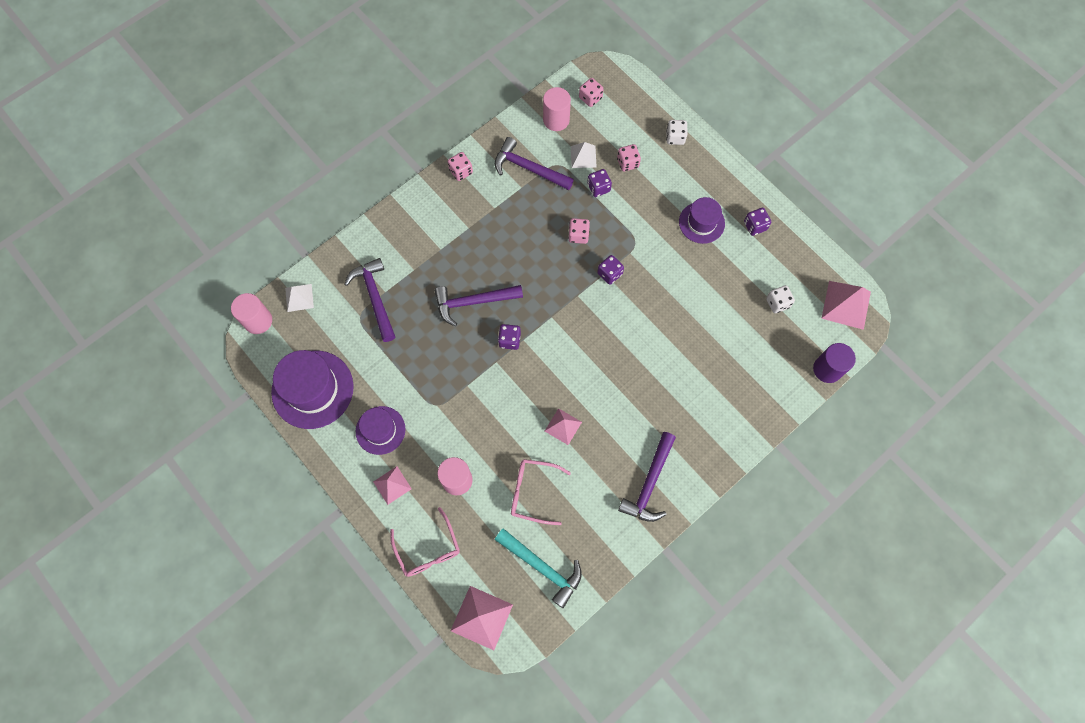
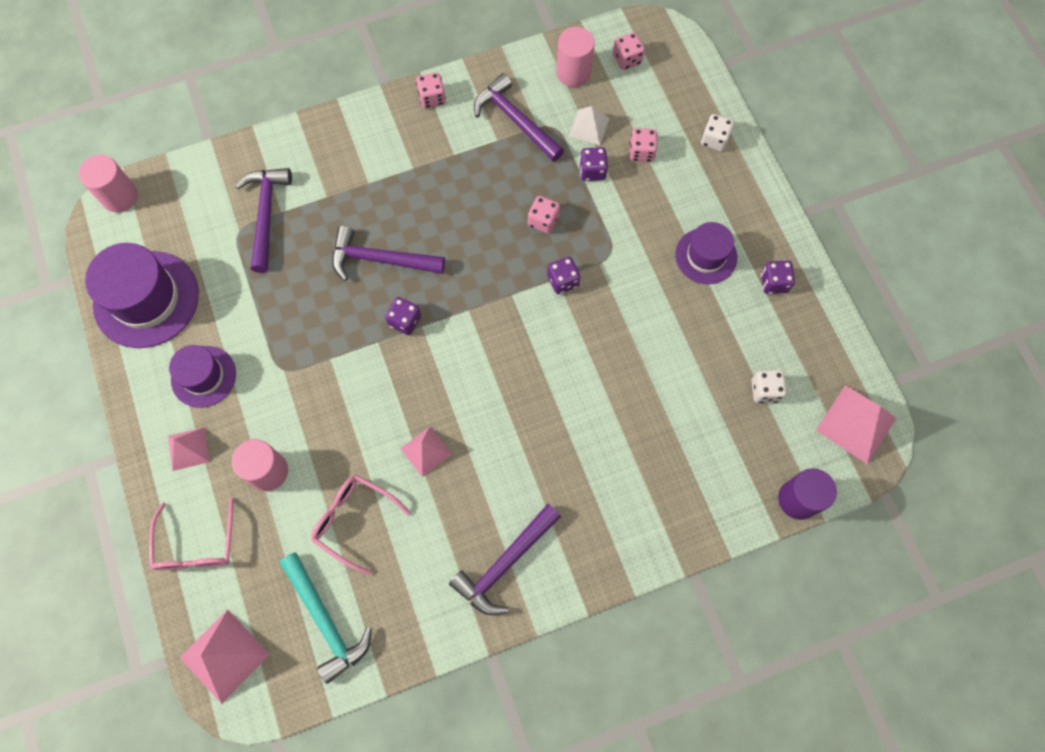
camera: 20 degrees right, 0 degrees up
white pyramid [285,284,314,312] -> none

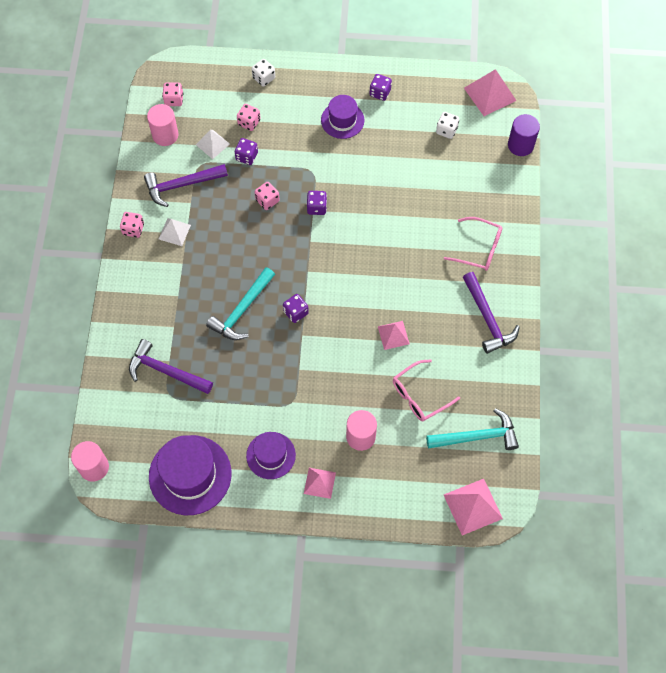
camera: 65 degrees left, 5 degrees down
pink glasses [149,497,234,570] -> pink glasses moved to [444,217,502,271]
purple hammer [332,226,445,281] -> turquoise hammer [206,267,275,340]
none -> white pyramid [159,218,191,246]

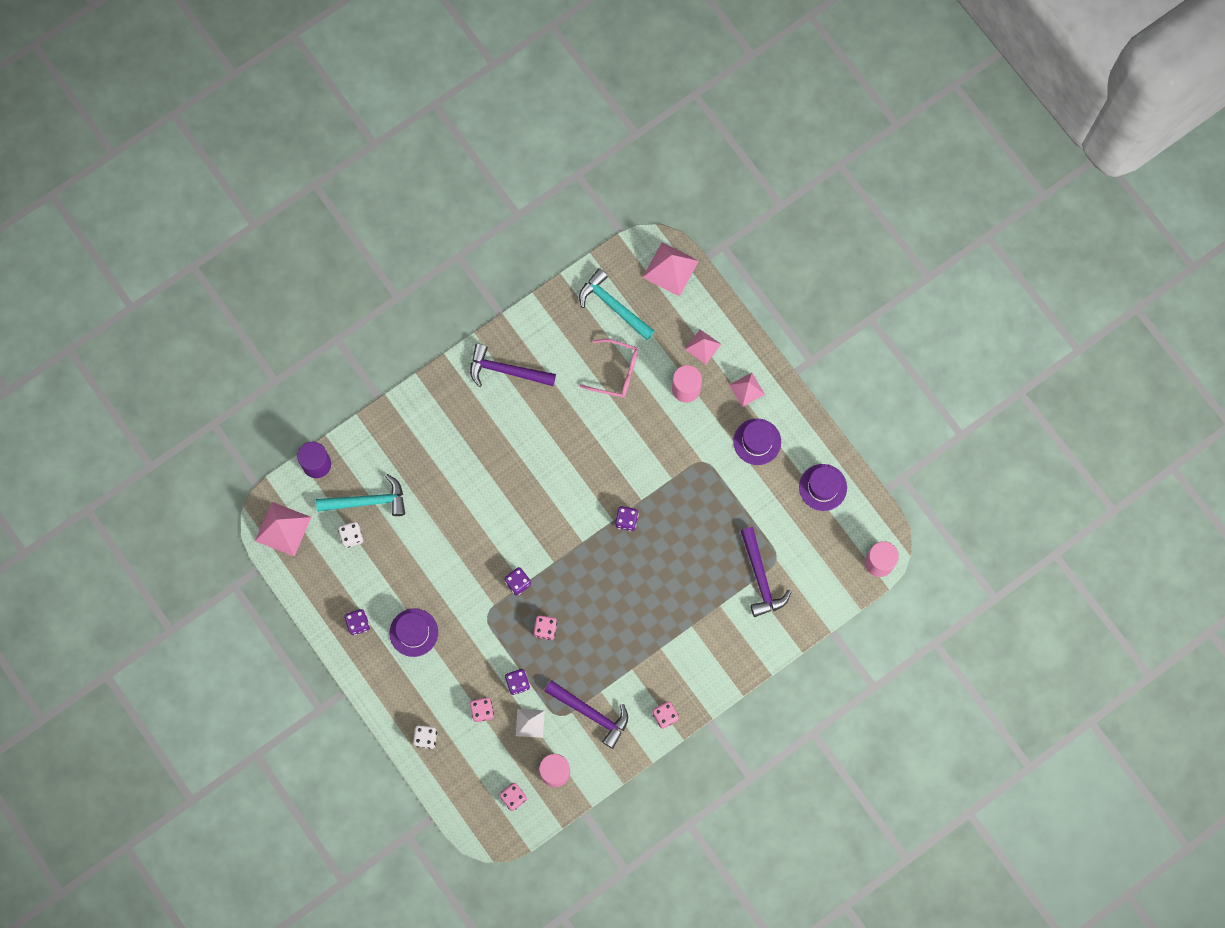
camera: 130 degrees left, 10 degrees up
purple hat [149,435,232,515] -> purple hat [799,464,847,511], size x0.60
white pyramid [159,218,191,246] -> none
turquoise hammer [206,267,275,340] -> turquoise hammer moved to [316,474,405,516]
pink pyramid [378,321,410,350] -> pink pyramid moved to [685,330,721,364]
pink glasses [444,217,502,271] -> none
purple hammer [463,272,520,354] -> purple hammer turned 105 degrees counterclockwise [470,343,556,387]

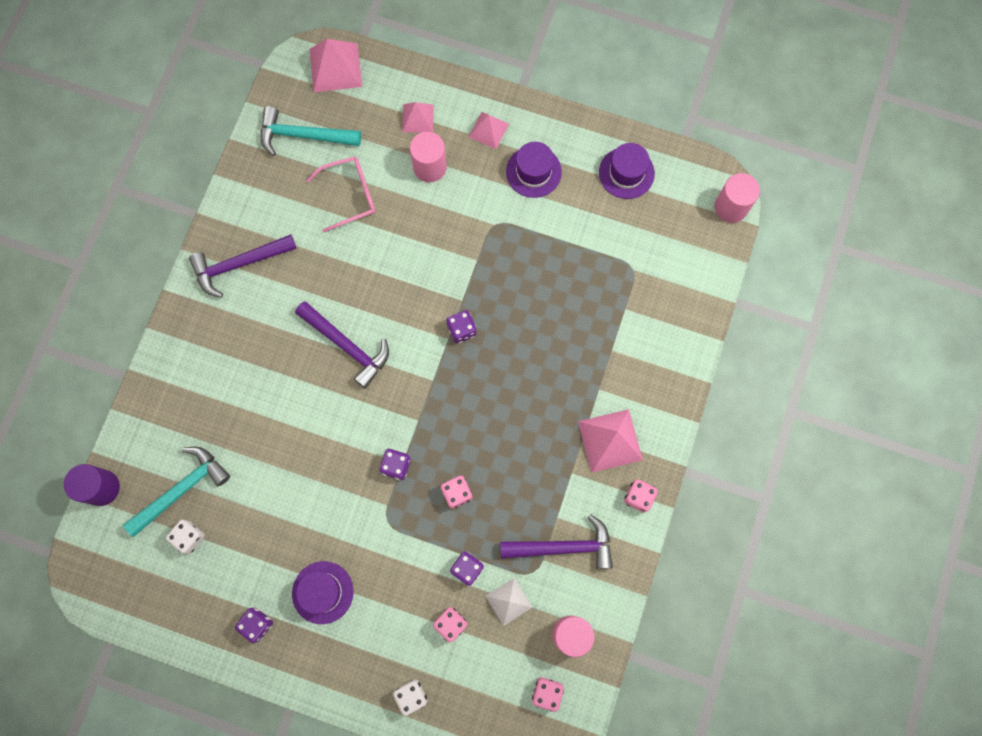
camera: 35 degrees left, 0 degrees up
pink pyramid [255,502,311,557] -> pink pyramid moved to [578,409,643,473]
purple hammer [741,527,791,617] -> purple hammer moved to [295,301,389,389]

